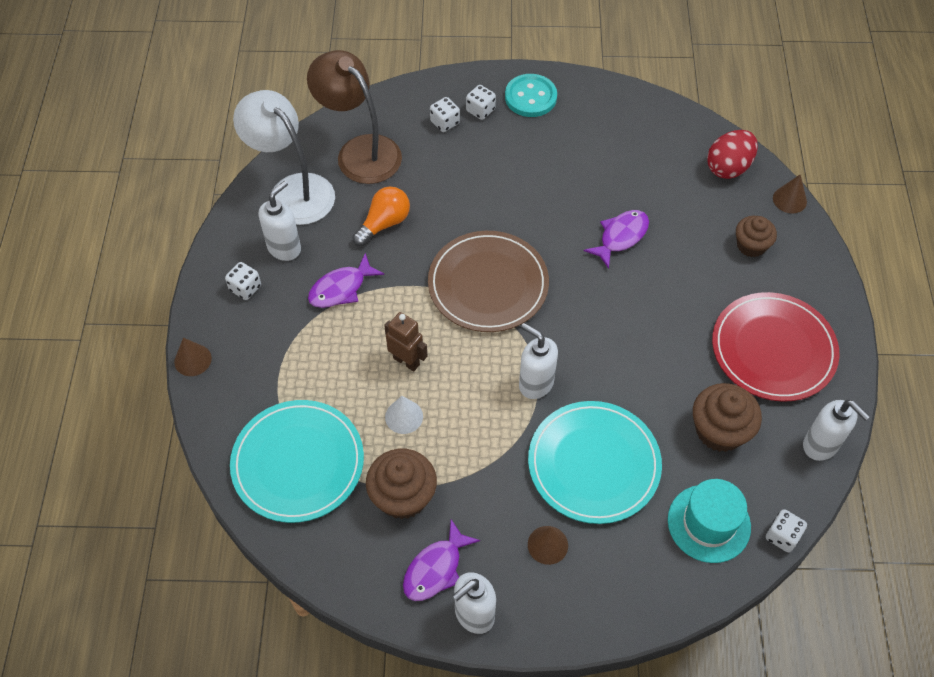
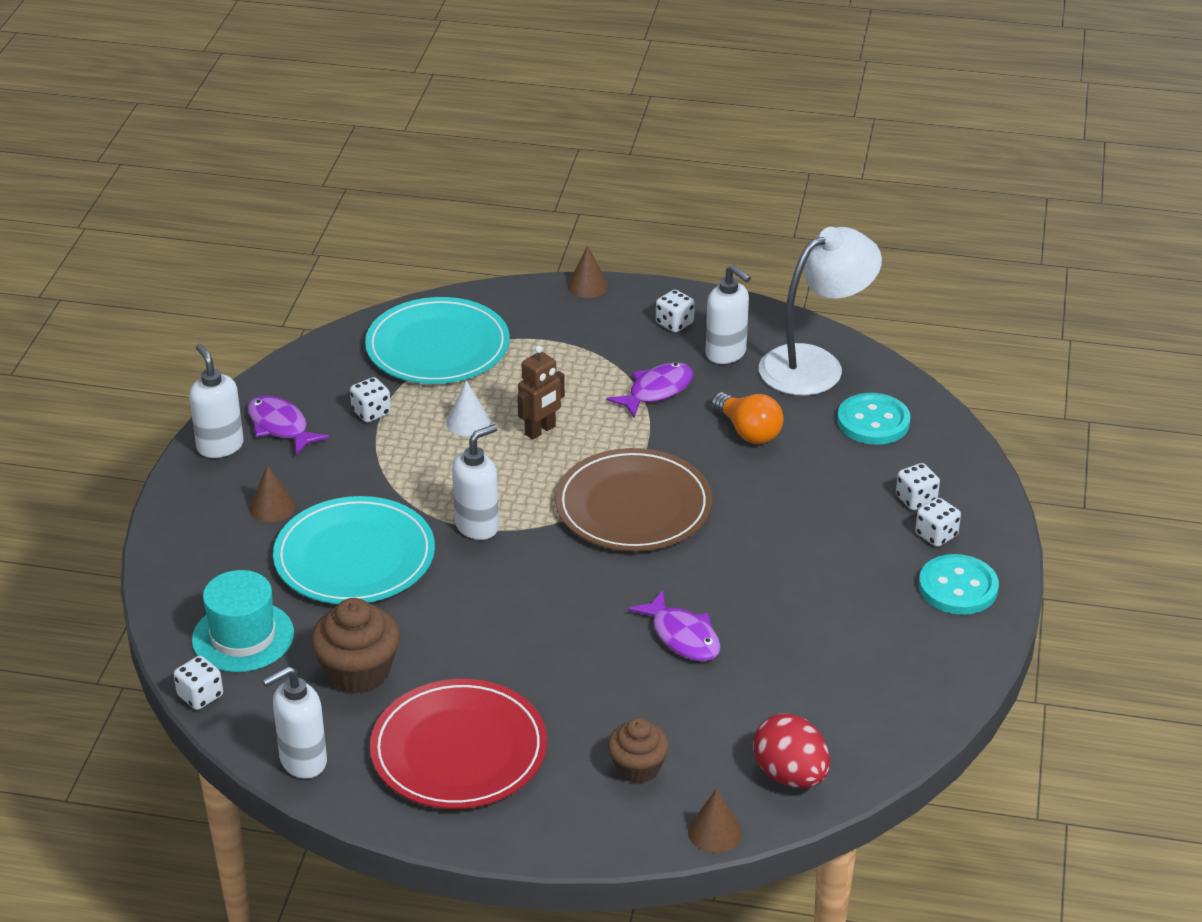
camera: 100 degrees right, 20 degrees down
brown lamp [307,50,402,184] -> turquoise button [837,393,911,445]
purple fish [308,253,384,308] -> purple fish turned 75 degrees clockwise [606,362,693,418]
brown cupcake [366,449,437,519] -> white dice [350,377,391,422]

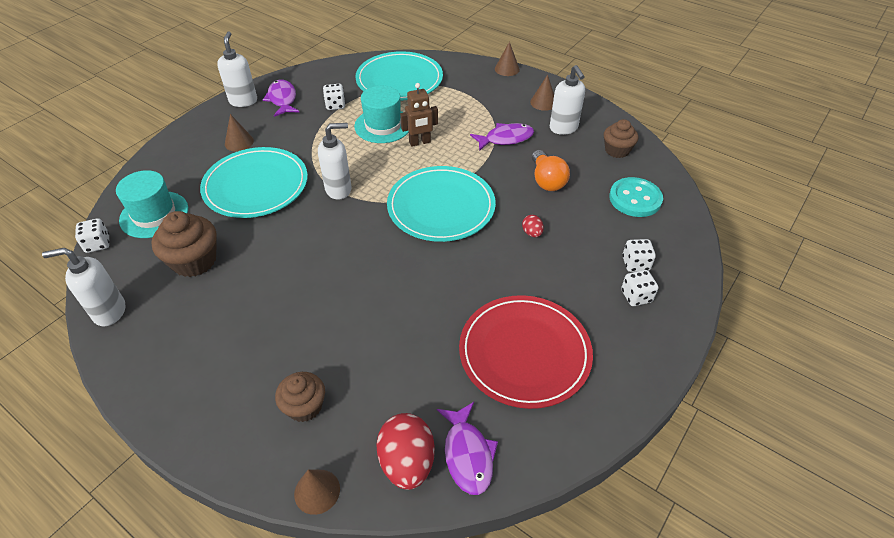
camera: 25 degrees right, 10 degrees up
red plate [370,679,547,809] -> red plate moved to [459,295,593,409]
white cone [446,380,490,436] -> turquoise hat [354,86,409,143]
brown plate [555,448,712,551] -> turquoise plate [387,166,496,242]
purple fish [628,590,721,661] -> purple fish moved to [437,402,498,495]
white dice [656,290,695,333] -> brown cone [530,75,554,111]
white lamp [759,227,882,396] -> brown cupcake [604,119,638,158]
turquoise button [919,554,999,615] -> none
none -> red egg [522,215,544,237]

